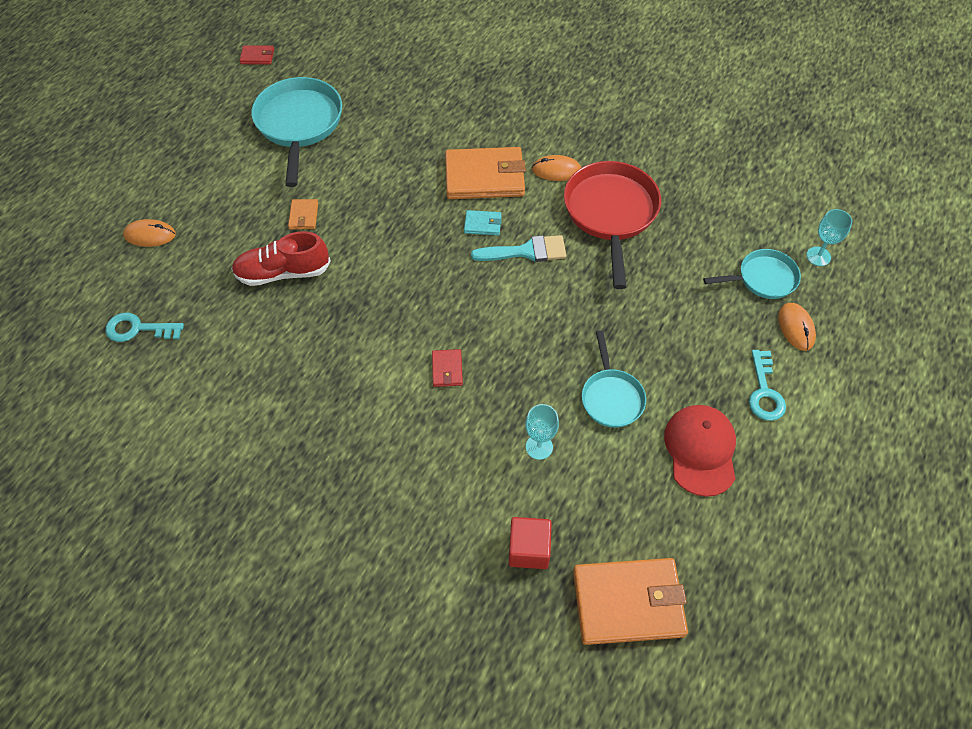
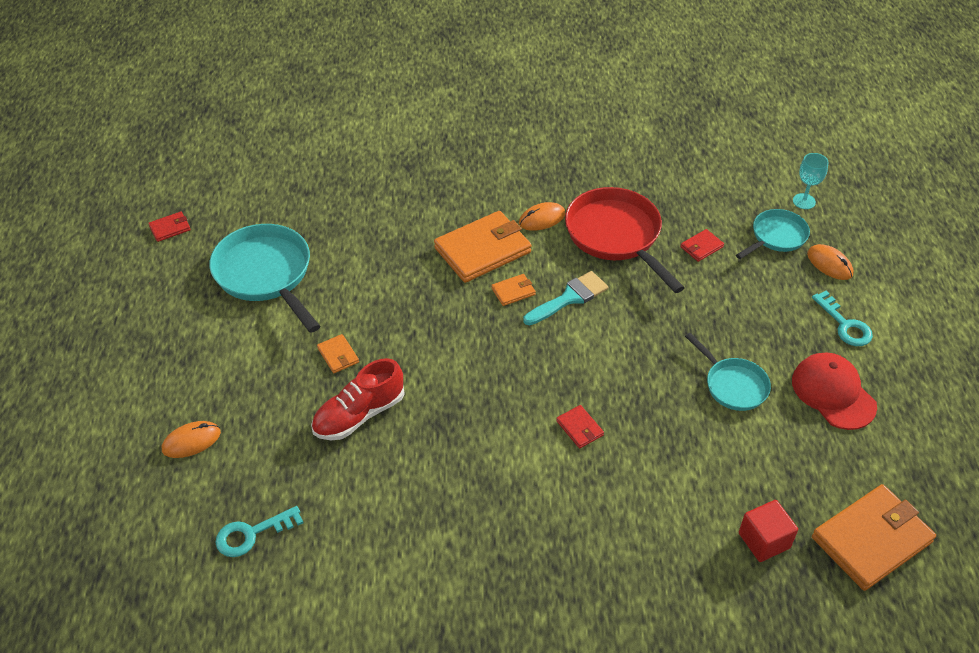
camera: 30 degrees left, 10 degrees down
turquoise wallet [464,210,502,236] -> orange wallet [491,274,536,306]
turquoise goblet [525,404,559,460] -> none
none -> red wallet [680,229,724,262]

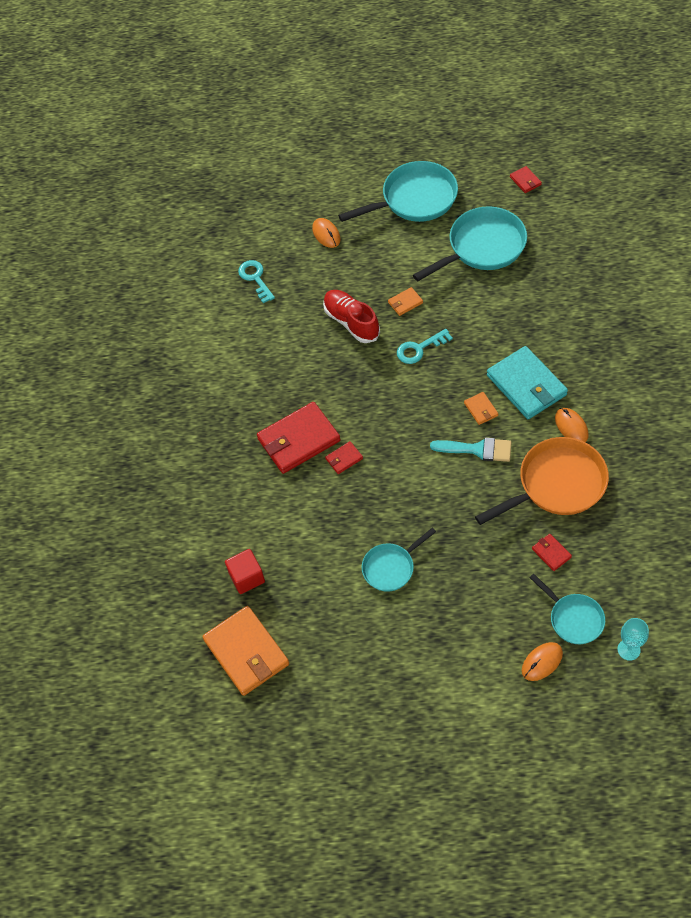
camera: 95 degrees right, 10 degrees up
orange wallet [434,211,532,283] -> turquoise wallet [487,346,568,419]
turquoise brush [523,271,608,325] -> turquoise brush turned 45 degrees counterclockwise [430,437,511,462]
red pan [565,187,685,293] -> orange pan [475,437,609,525]
red cap [792,353,877,430] -> none
turquoise key [812,291,873,346] -> turquoise key moved to [397,329,453,364]
none -> red wallet [257,402,340,474]
none -> turquoise pan [338,161,458,222]

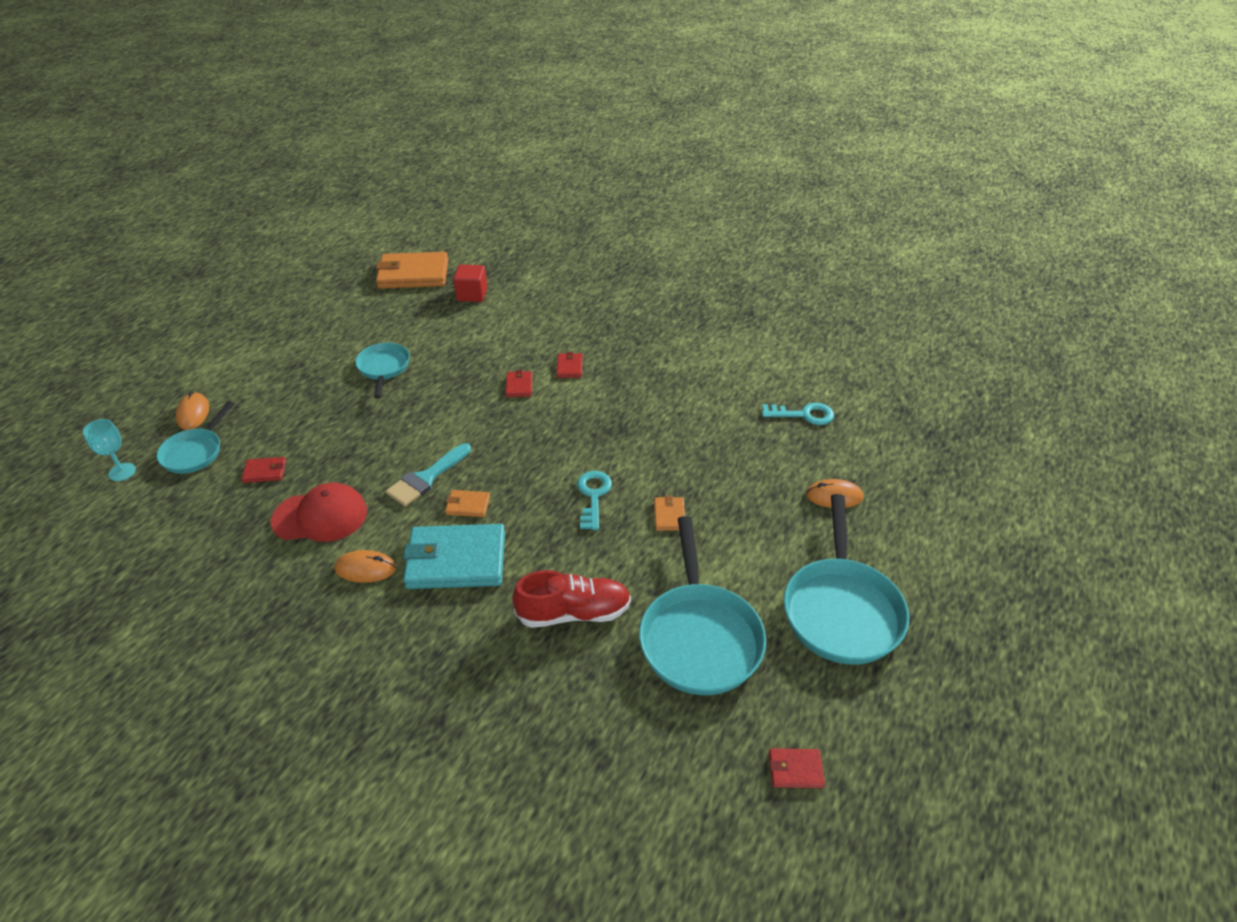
camera: 115 degrees right, 15 degrees down
red wallet [257,402,340,474] -> red wallet [557,352,583,378], size x0.45
red shoe [323,290,380,343] -> red shoe moved to [513,570,631,628]
orange pan [475,437,609,525] -> red cap [271,482,367,542]
turquoise pan [529,574,605,644] -> turquoise pan turned 60 degrees counterclockwise [157,401,234,474]

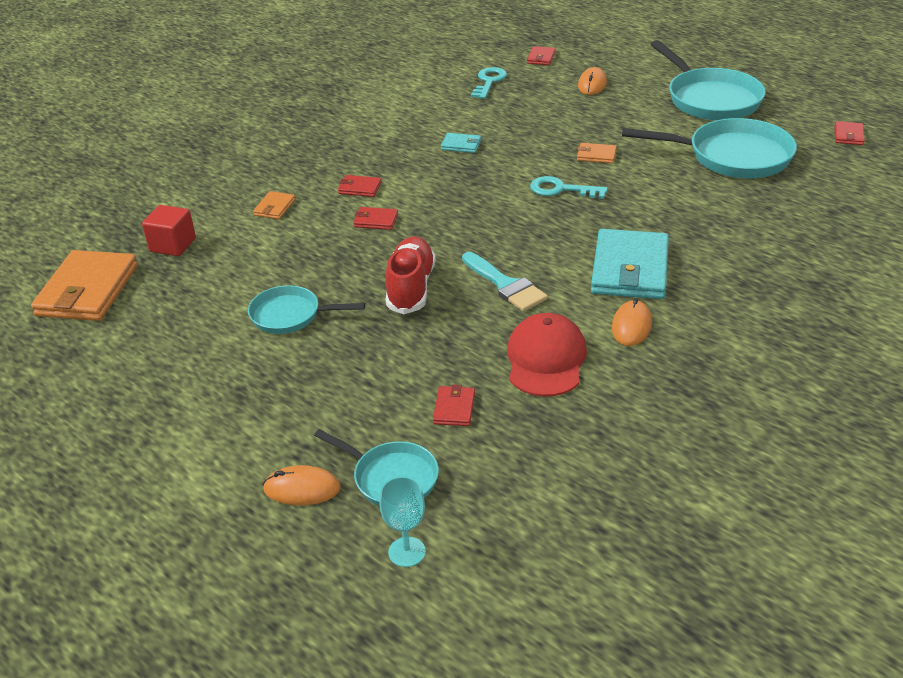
camera: 75 degrees left, 5 degrees down
orange wallet [445,490,490,517] -> orange wallet moved to [253,191,295,219]
red shoe [513,570,631,628] -> red shoe moved to [386,236,436,314]
turquoise pan [784,494,909,665] -> turquoise pan turned 45 degrees clockwise [650,40,766,121]
none -> turquoise wallet [441,133,481,153]
none -> red wallet [527,46,556,65]

